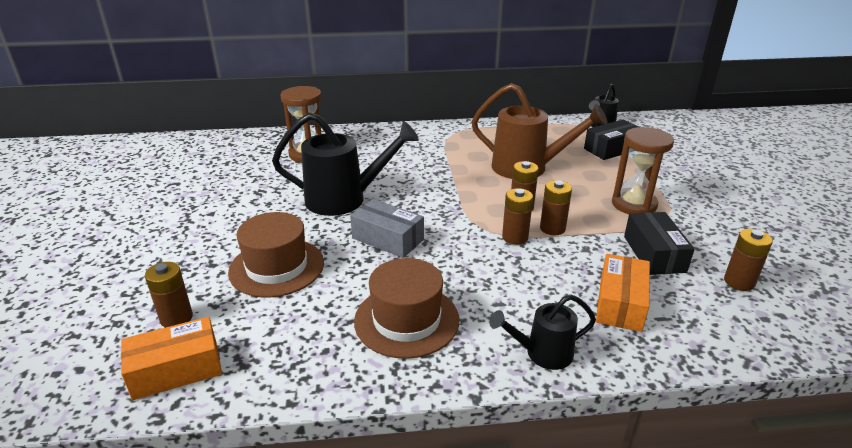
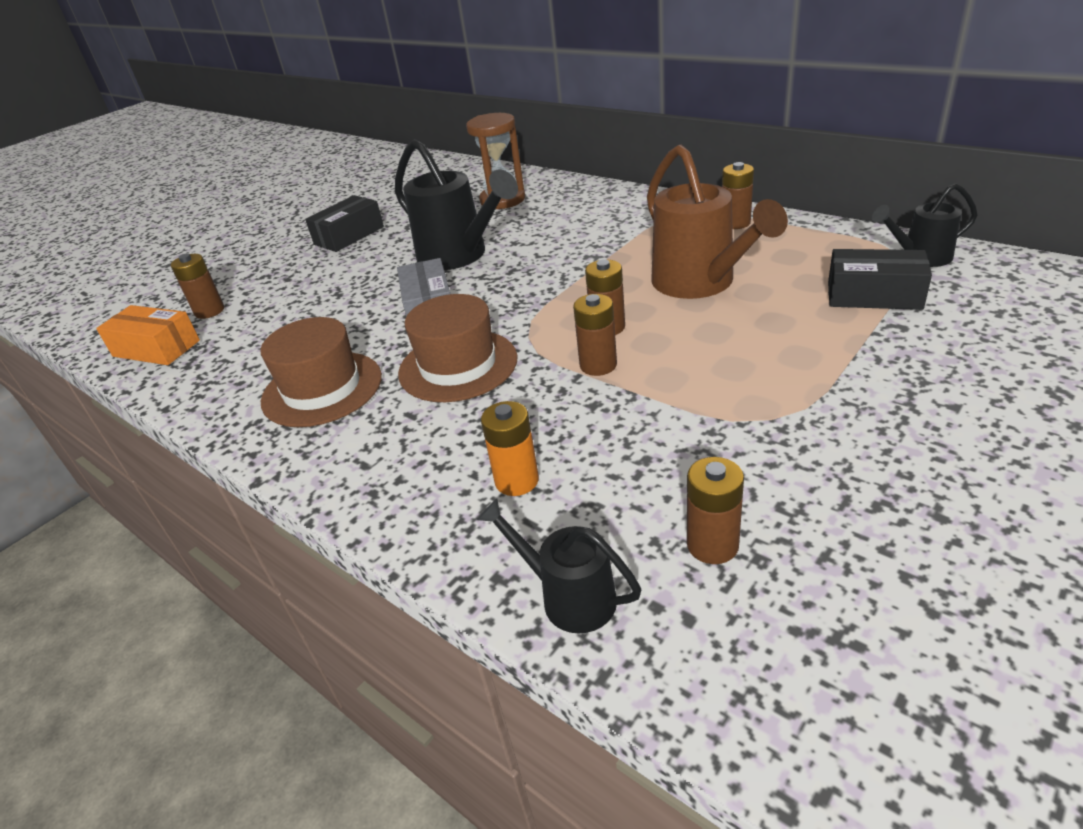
camera: 50 degrees right, 5 degrees up
brown hat [228,212,324,298] -> brown hat moved to [398,294,518,402]
black watering can [490,294,596,370] -> black watering can moved to [477,499,641,633]
brown battery [502,188,533,245] -> brown battery moved to [722,162,754,229]
orange box [596,254,650,332] -> orange battery [481,401,539,496]
brown hourglass [612,127,674,214] -> none
black box [624,212,695,275] -> black box moved to [305,195,384,252]

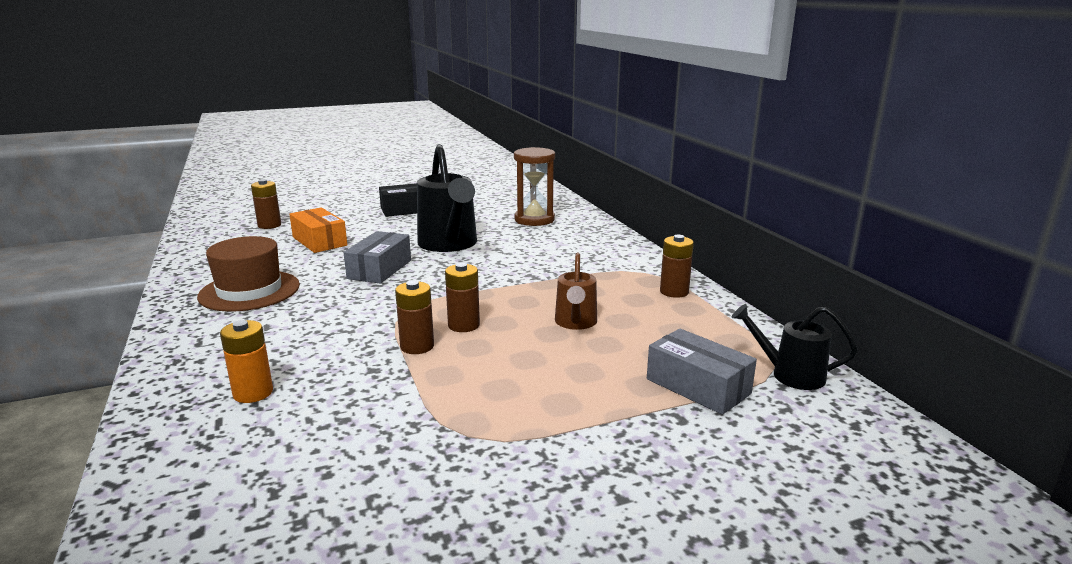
camera: 25 degrees right, 15 degrees down
orange box [96,305,200,365] -> orange box moved to [289,207,347,253]
brown hat [398,294,518,402] -> none
black watering can [477,499,641,633] -> none
brown watering can [647,144,788,299] -> brown watering can [555,253,597,330], size x0.55
brown battery [687,457,744,564] -> none
black box [828,249,932,310] -> grey box [647,328,757,415]

